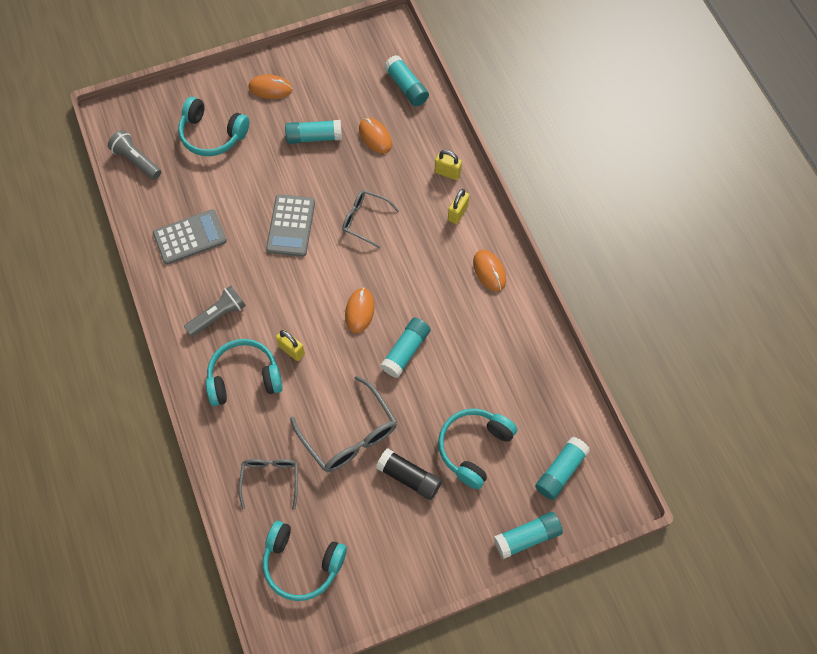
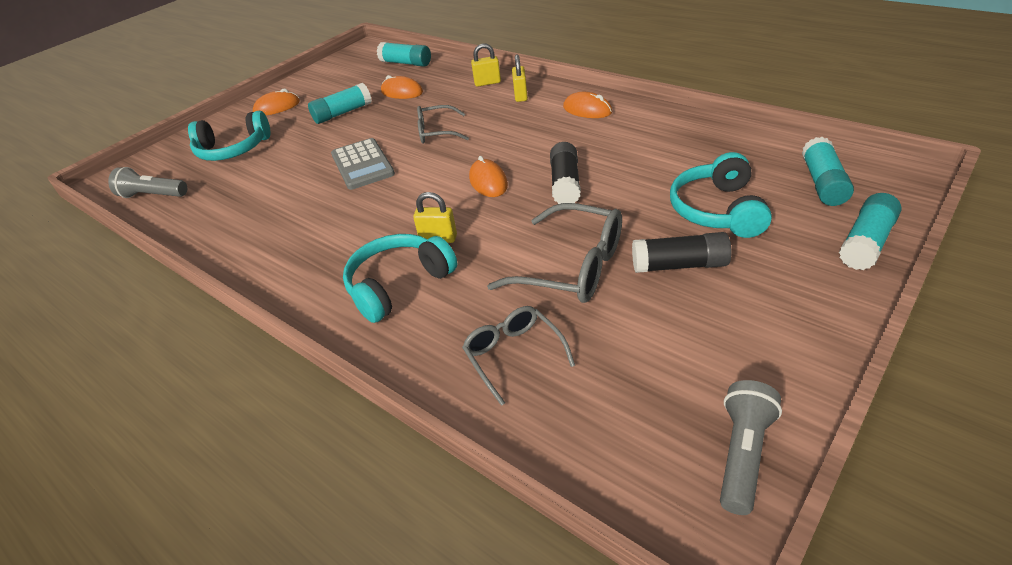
camera: 25 degrees left, 25 degrees down
grey calculator [153,209,227,265] -> none
grey flashlight [184,286,246,337] -> grey flashlight moved to [720,380,782,515]
turquoise headphones [263,521,347,601] -> none
turquoise glue stick [380,318,431,378] -> black glue stick [550,142,581,204]

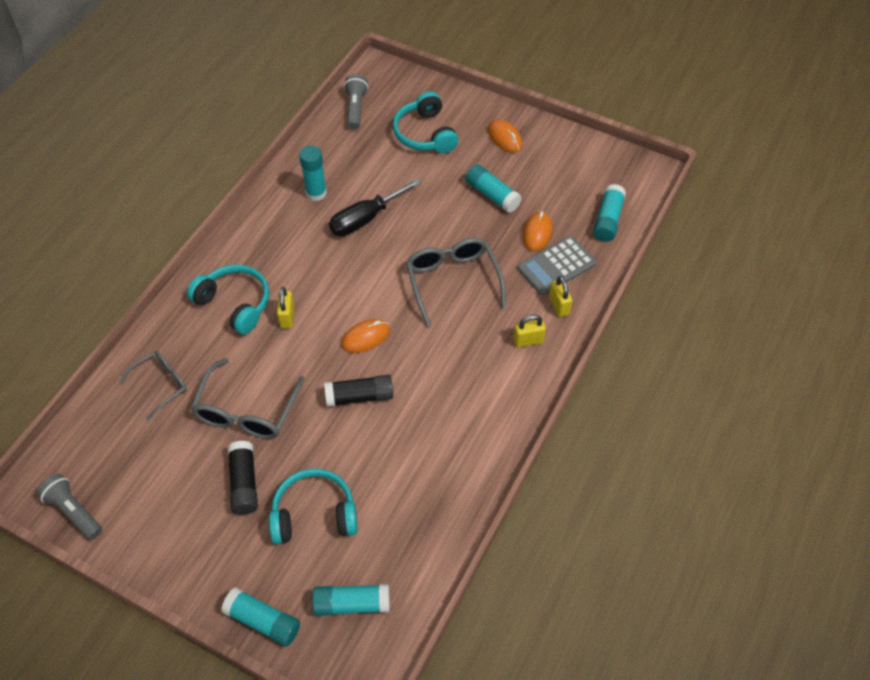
camera: 75 degrees right, 15 degrees up
grey calculator [331,138,395,190] -> grey calculator moved to [517,236,596,295]
grey glasses [417,105,469,144] -> grey glasses [406,238,506,327], size x1.59
orange mouse [563,92,612,118] -> none
grey flashlight [720,380,782,515] -> grey flashlight turned 150 degrees counterclockwise [36,473,102,540]
none -> turquoise glue stick [299,146,327,201]
none -> black screwdriver [329,179,421,236]

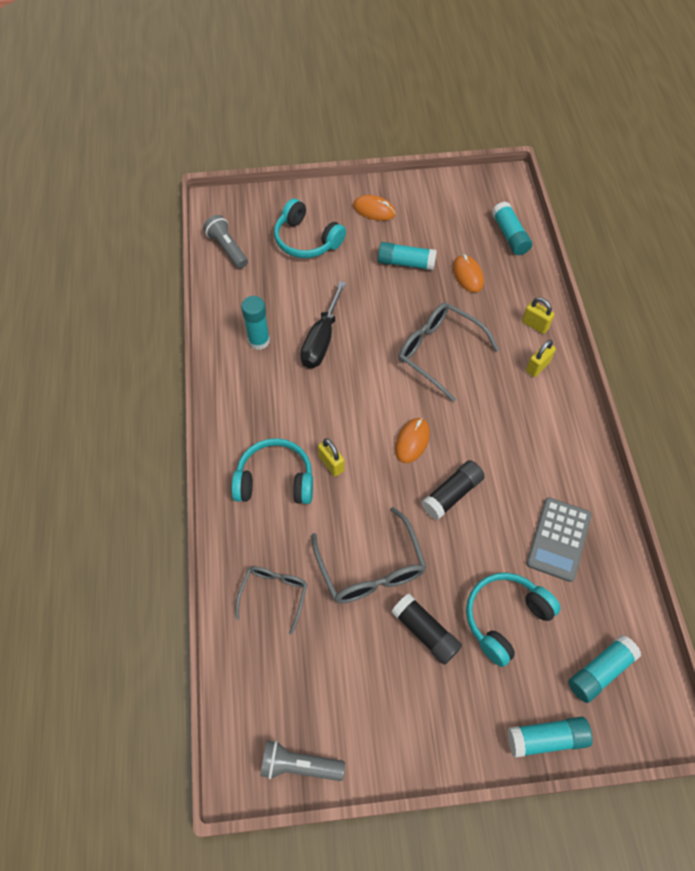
camera: 35 degrees left, 5 degrees up
grey calculator [517,236,596,295] -> grey calculator moved to [526,497,592,582]

